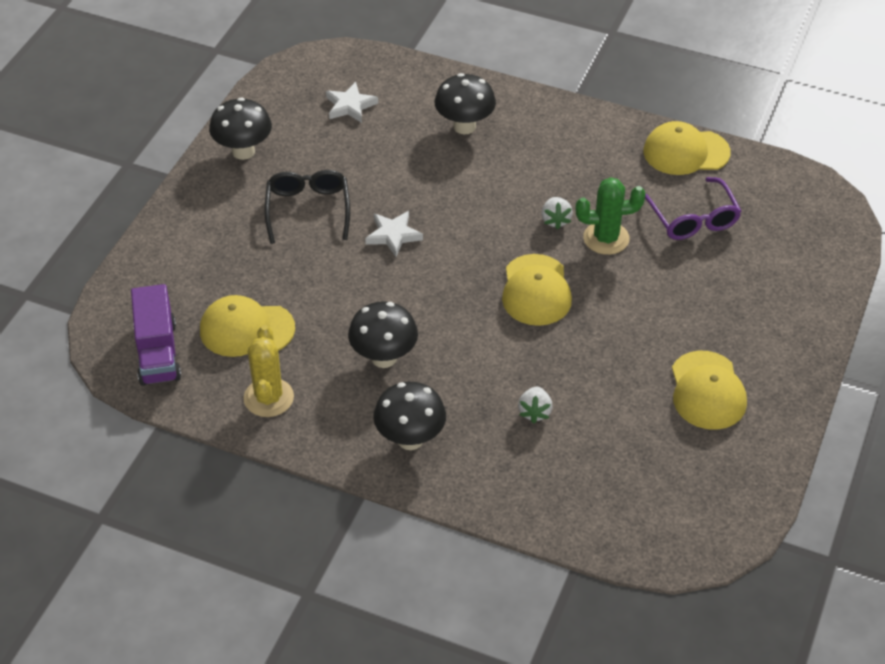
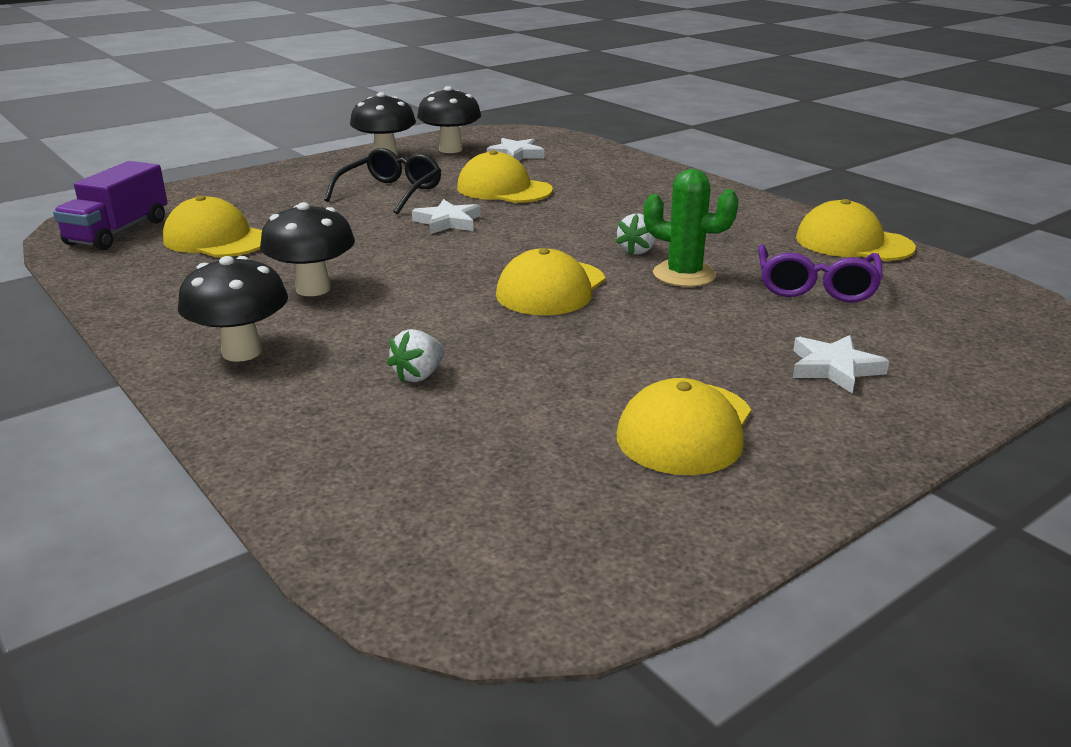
camera: 30 degrees right, 20 degrees down
yellow cactus [243,325,294,417] -> none
black mushroom [435,73,496,134] -> black mushroom moved to [417,86,481,153]
none -> yellow cap [457,150,553,203]
none -> white star [793,335,889,394]

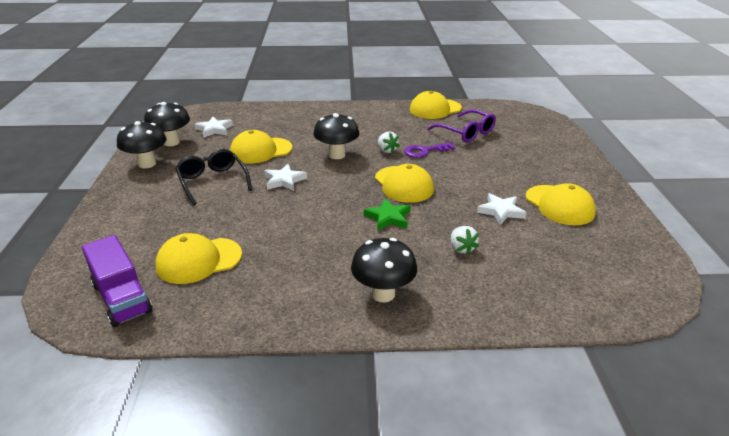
camera: 55 degrees left, 5 degrees up
black mushroom [260,202,355,296] -> black mushroom moved to [314,113,359,159]
green cactus [644,169,739,287] -> purple key [404,142,455,158]
white star [793,335,889,394] -> white star moved to [477,193,526,225]
none -> green star [364,198,411,231]

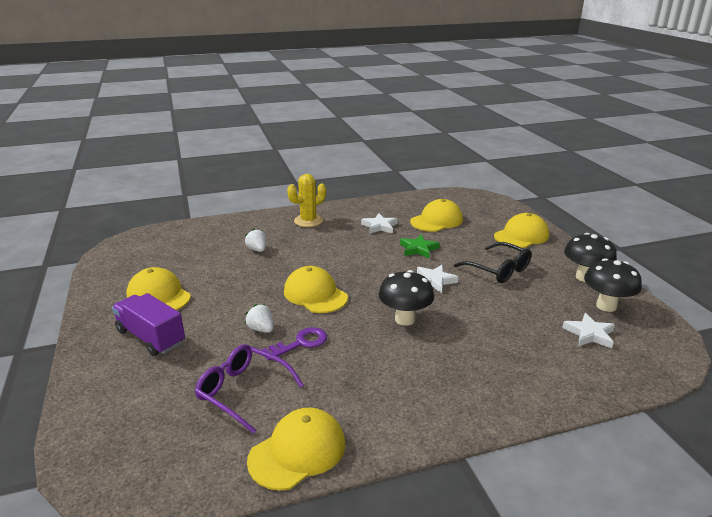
camera: 165 degrees right, 5 degrees down
purple truck [82,235,152,327] -> purple truck moved to [112,293,185,356]
yellow cap [230,130,293,163] -> yellow cap moved to [494,213,549,248]
black mushroom [351,238,417,302] -> yellow cactus [287,174,326,227]
green star [364,198,411,231] -> green star moved to [400,235,440,258]
white strawberry [378,131,400,153] -> white strawberry moved to [245,304,274,333]
white star [477,193,526,225] -> white star moved to [361,213,398,234]

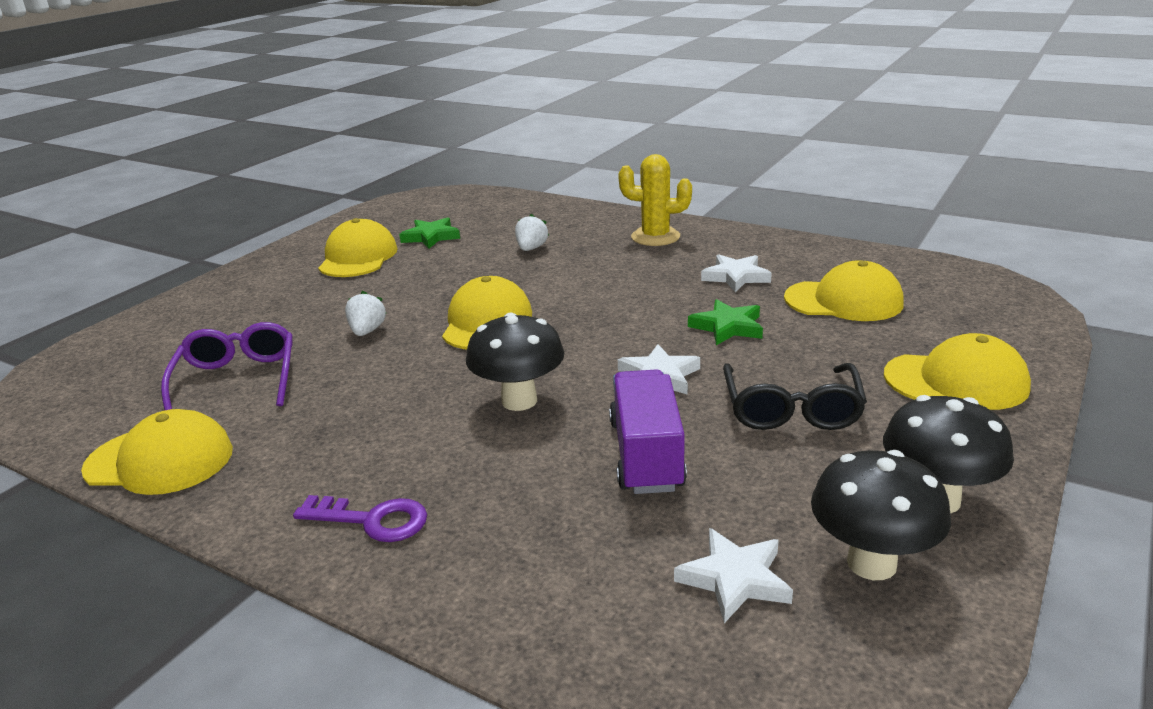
camera: 50 degrees right, 0 degrees up
purple truck [112,293,185,356] -> purple truck moved to [609,369,687,494]
purple key [262,327,327,361] -> purple key moved to [293,495,427,542]
none -> green star [399,217,460,249]

